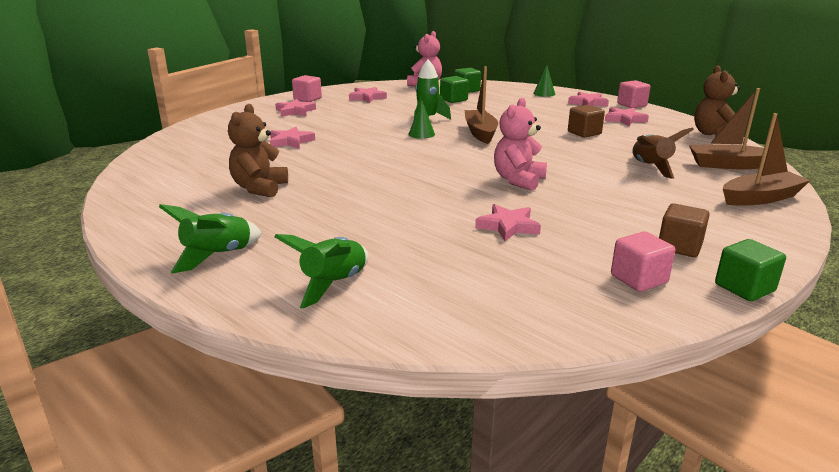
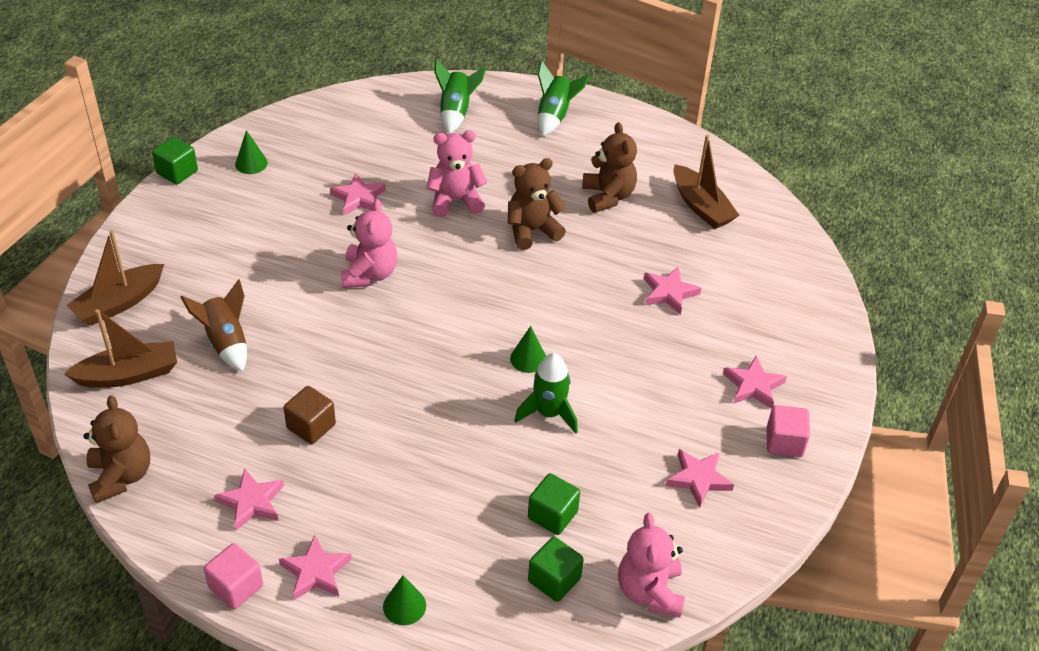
camera: 155 degrees right, 20 degrees up
brown boat [465,66,498,144] -> brown boat moved to [673,134,739,229]
pink cube [611,231,675,292] -> green cone [235,130,268,174]
brown cube [659,203,710,257] -> none
none -> pink teddy bear [426,130,487,217]
none -> brown teddy bear [508,158,566,250]

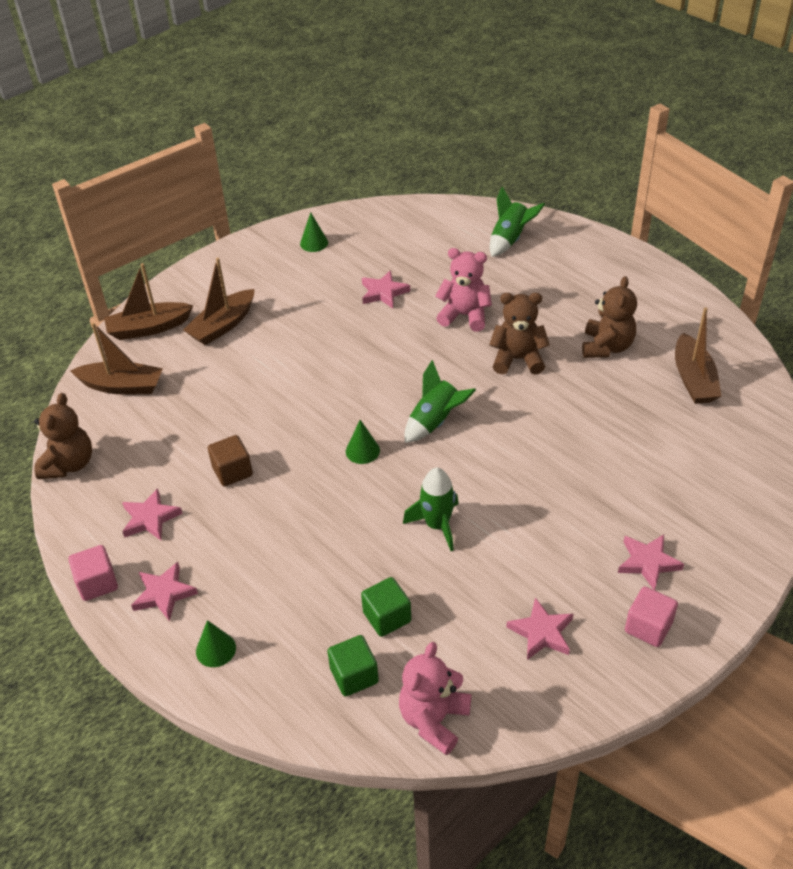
camera: 30 degrees right, 0 degrees up
green cube [152,137,198,184] -> none
brown rocket [180,279,247,372] -> none
pink teddy bear [341,199,397,288] -> none
green cone [510,326,546,373] -> green cone moved to [346,420,380,464]
green rocket [537,61,590,137] -> green rocket moved to [404,360,476,443]
pink star [644,266,701,315] -> none
none -> brown boat [183,258,255,345]

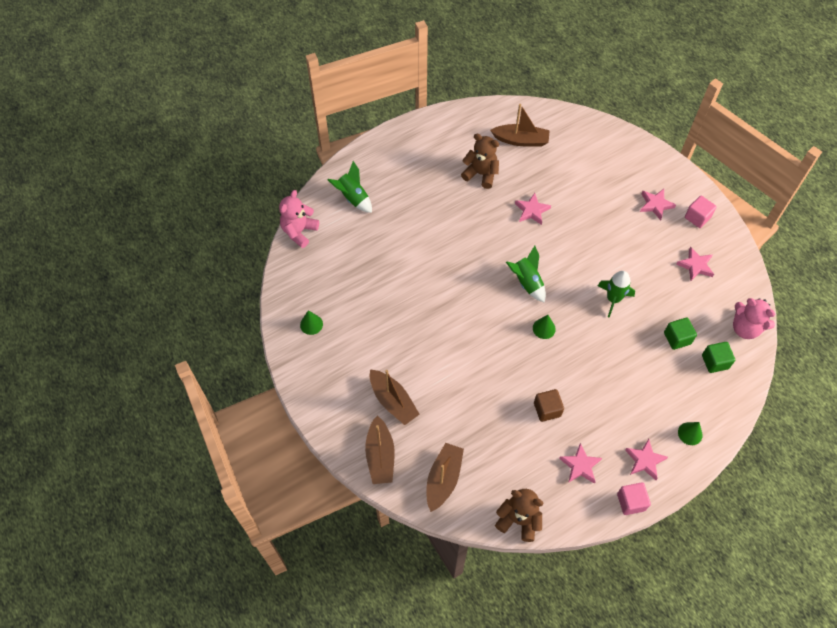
camera: 80 degrees left, 15 degrees up
pink star [362,270,410,308] -> pink star moved to [515,193,551,225]
pink teddy bear [435,248,492,331] -> pink teddy bear moved to [279,190,319,248]
brown teddy bear [489,293,550,375] -> none

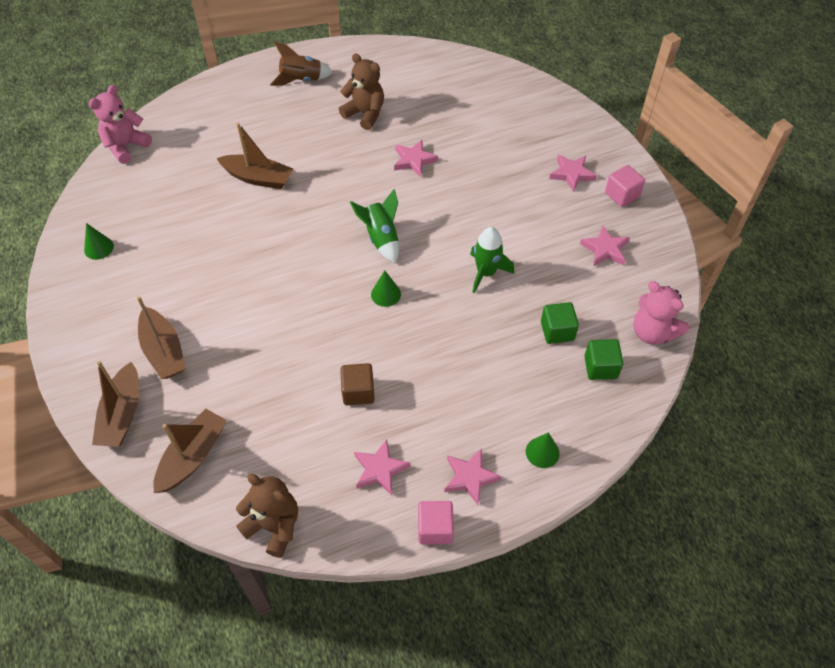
camera: 10 degrees right, 5 degrees down
green rocket [328,161,372,213] -> none
brown boat [490,104,550,147] -> brown boat moved to [217,123,293,189]
none -> brown rocket [270,41,333,86]

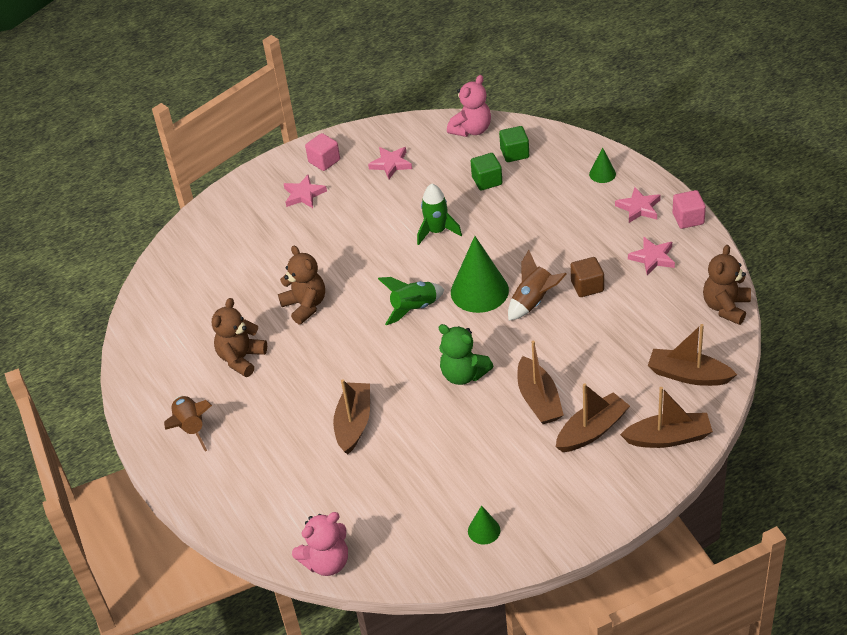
camera: 95 degrees left, 10 degrees down
pink teddy bear [88,85,152,164] -> pink teddy bear turned 60 degrees counterclockwise [292,512,348,576]
green cone [371,270,401,307] -> green cone [451,236,509,313], size x2.06
pink star [394,140,438,177] -> brown teddy bear [278,245,325,324]
none -> green teddy bear [439,324,493,385]
none -> brown rocket [508,250,567,321]
none -> brown boat [517,340,564,424]

